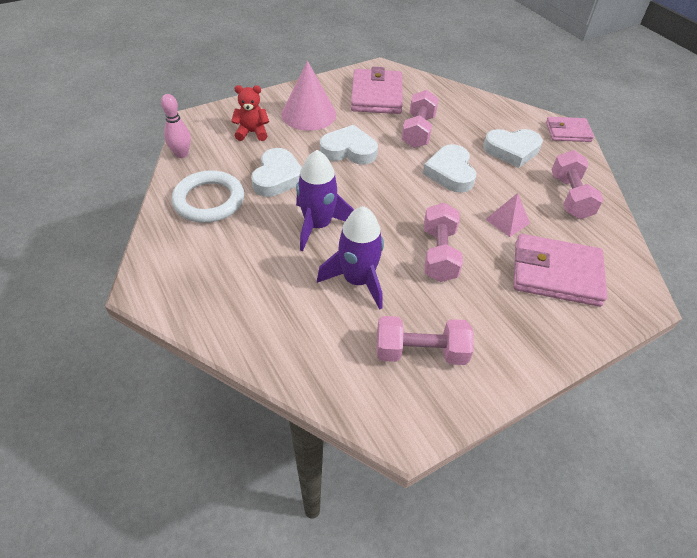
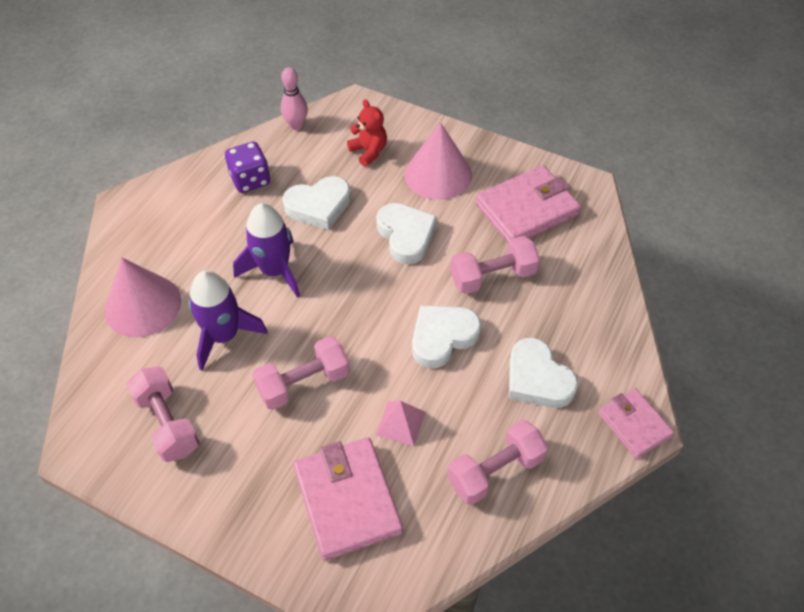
camera: 60 degrees right, 5 degrees up
white ring [172,170,244,223] -> purple dice [225,141,270,193]
none -> pink cone [105,258,181,337]

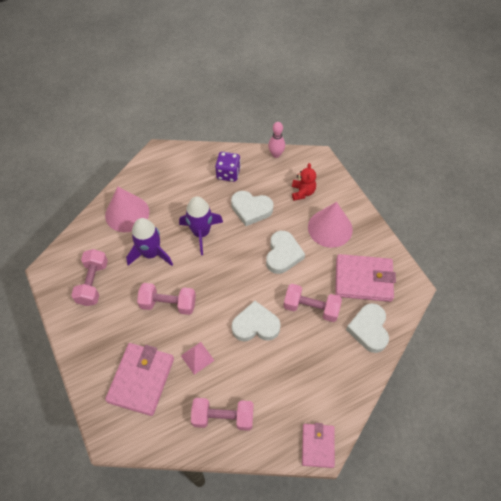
camera: 35 degrees right, 5 degrees up
white heart [509,338,578,408] -> white heart moved to [346,303,389,353]

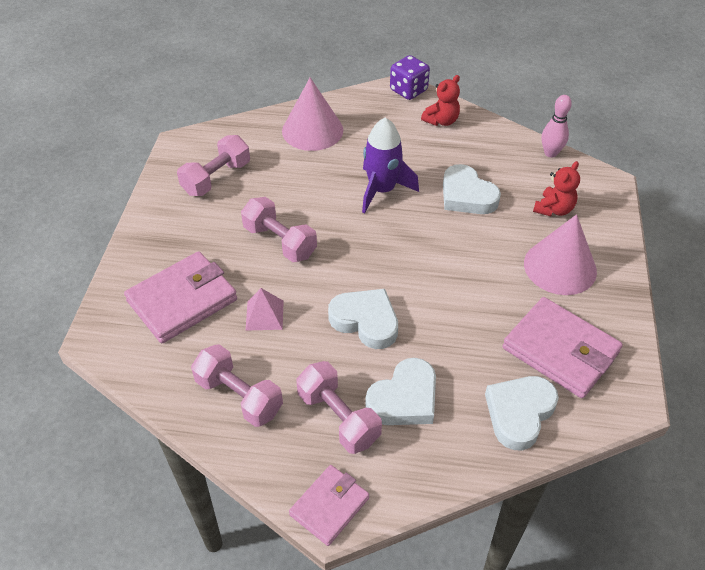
camera: 35 degrees right, 10 degrees down
purple rocket [126,218,173,266] -> none
purple dice [215,152,241,182] -> purple dice moved to [390,55,430,100]
white heart [266,231,305,274] -> white heart moved to [365,358,436,425]
pink dumbbell [283,284,342,322] -> pink dumbbell moved to [296,361,382,454]
none -> red teddy bear [421,75,460,126]

